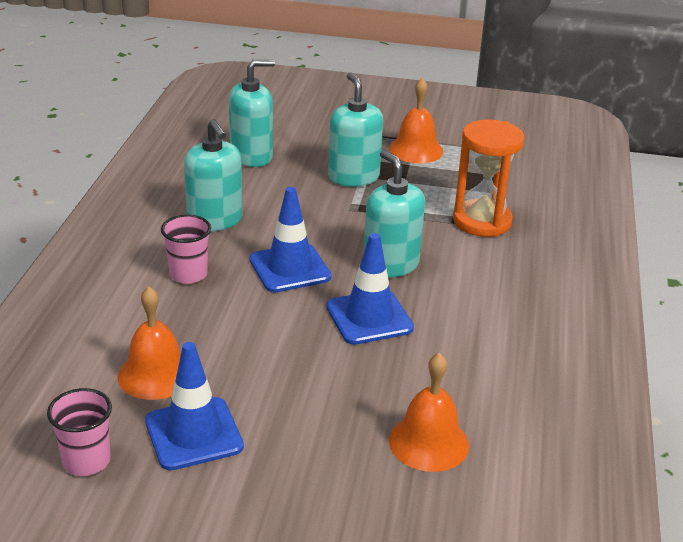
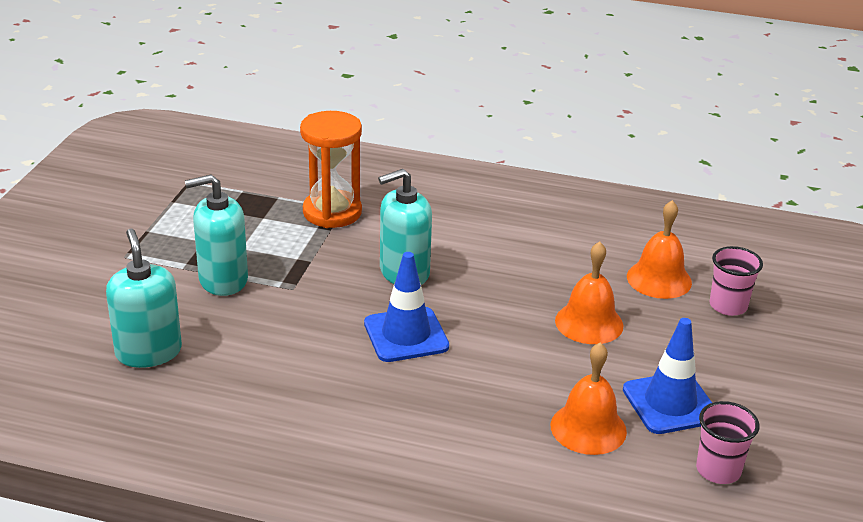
camera: 85 degrees left, 0 degrees up
pink cup [161,215,211,284] -> pink cup moved to [710,246,763,316]
turquoise soap dispenser [184,119,242,231] -> none
blue traffic cone [326,233,414,345] -> none
orange bell [389,78,443,163] -> orange bell moved to [555,242,623,344]

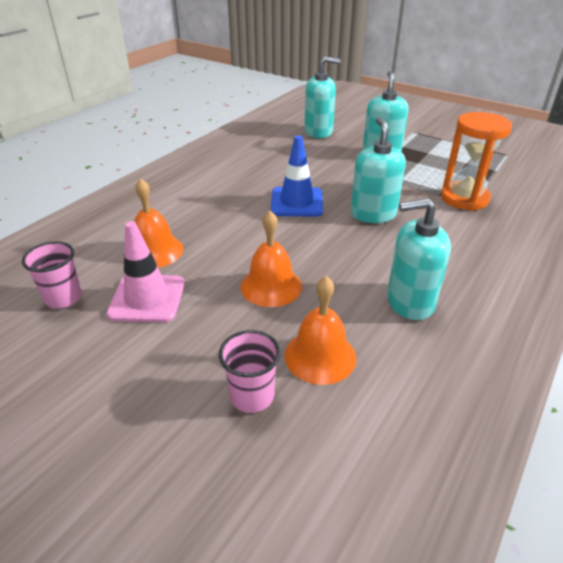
camera: 110 degrees right, 5 degrees up
blue traffic cone [623,318,712,434] -> pink traffic cone [107,221,185,322]
none -> turquoise soap dispenser [387,198,451,320]

